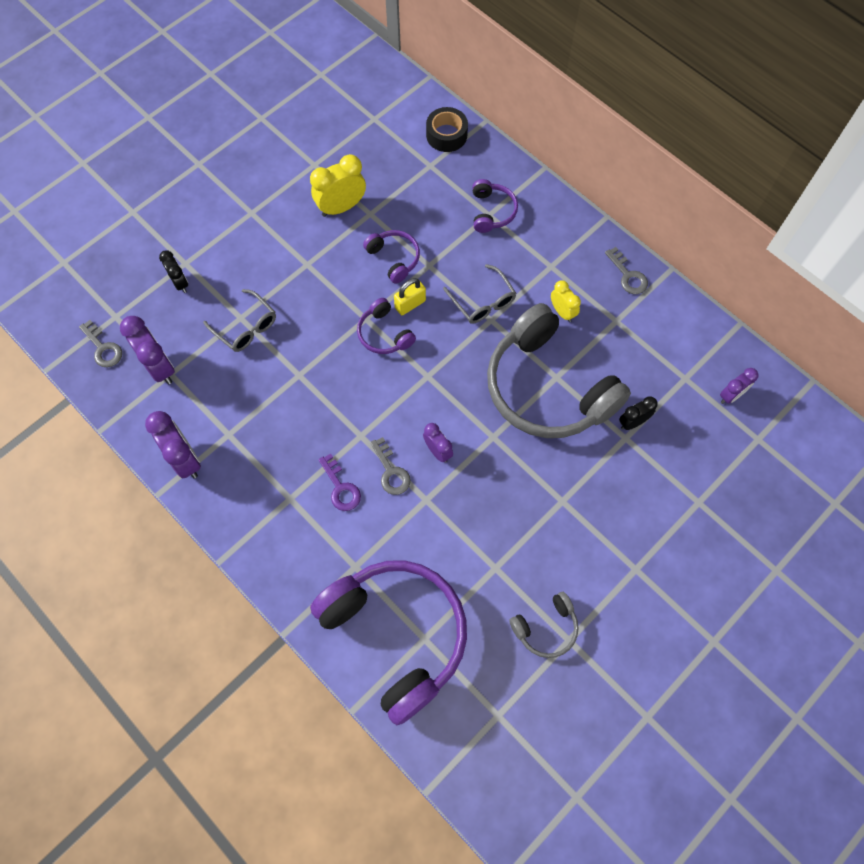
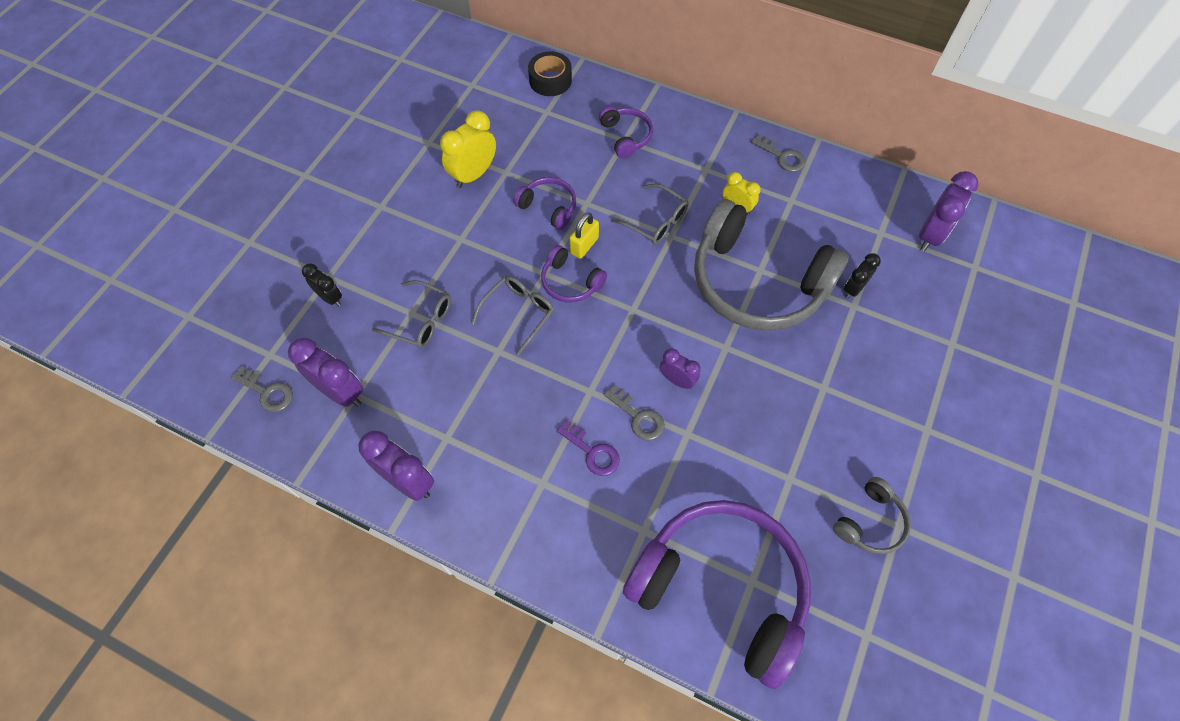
camera: 20 degrees left, 5 degrees down
purple clock [720,368,759,404] -> purple clock [919,171,978,252], size x1.66
none -> grey glasses [471,276,554,356]

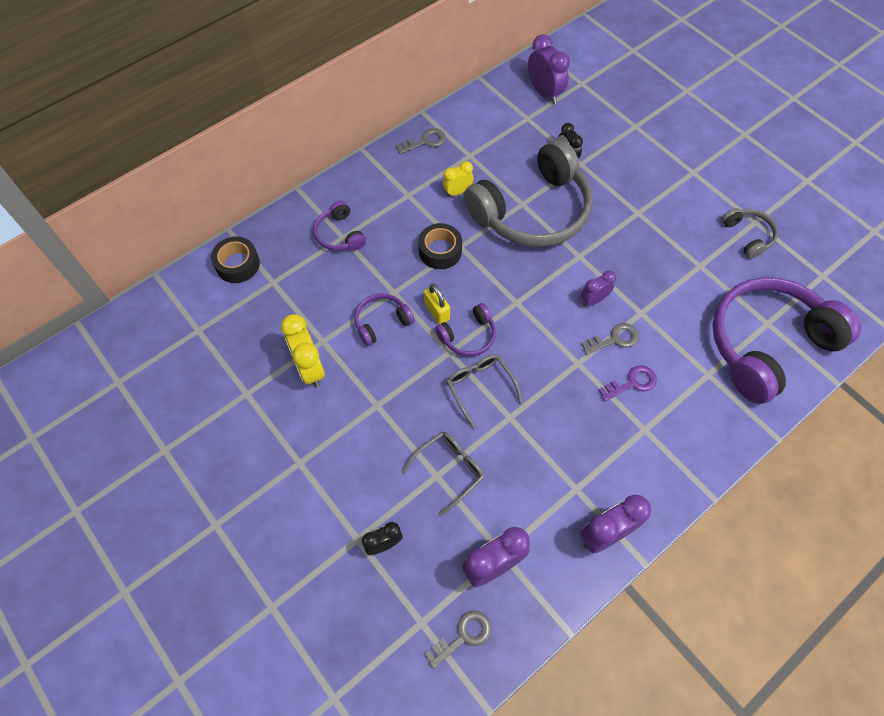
camera: 65 degrees left, 0 degrees up
purple headphones [599,106,653,158] -> purple headphones turned 120 degrees counterclockwise [314,201,366,251]
grey glasses [611,184,688,245] -> black tape [418,223,462,269]

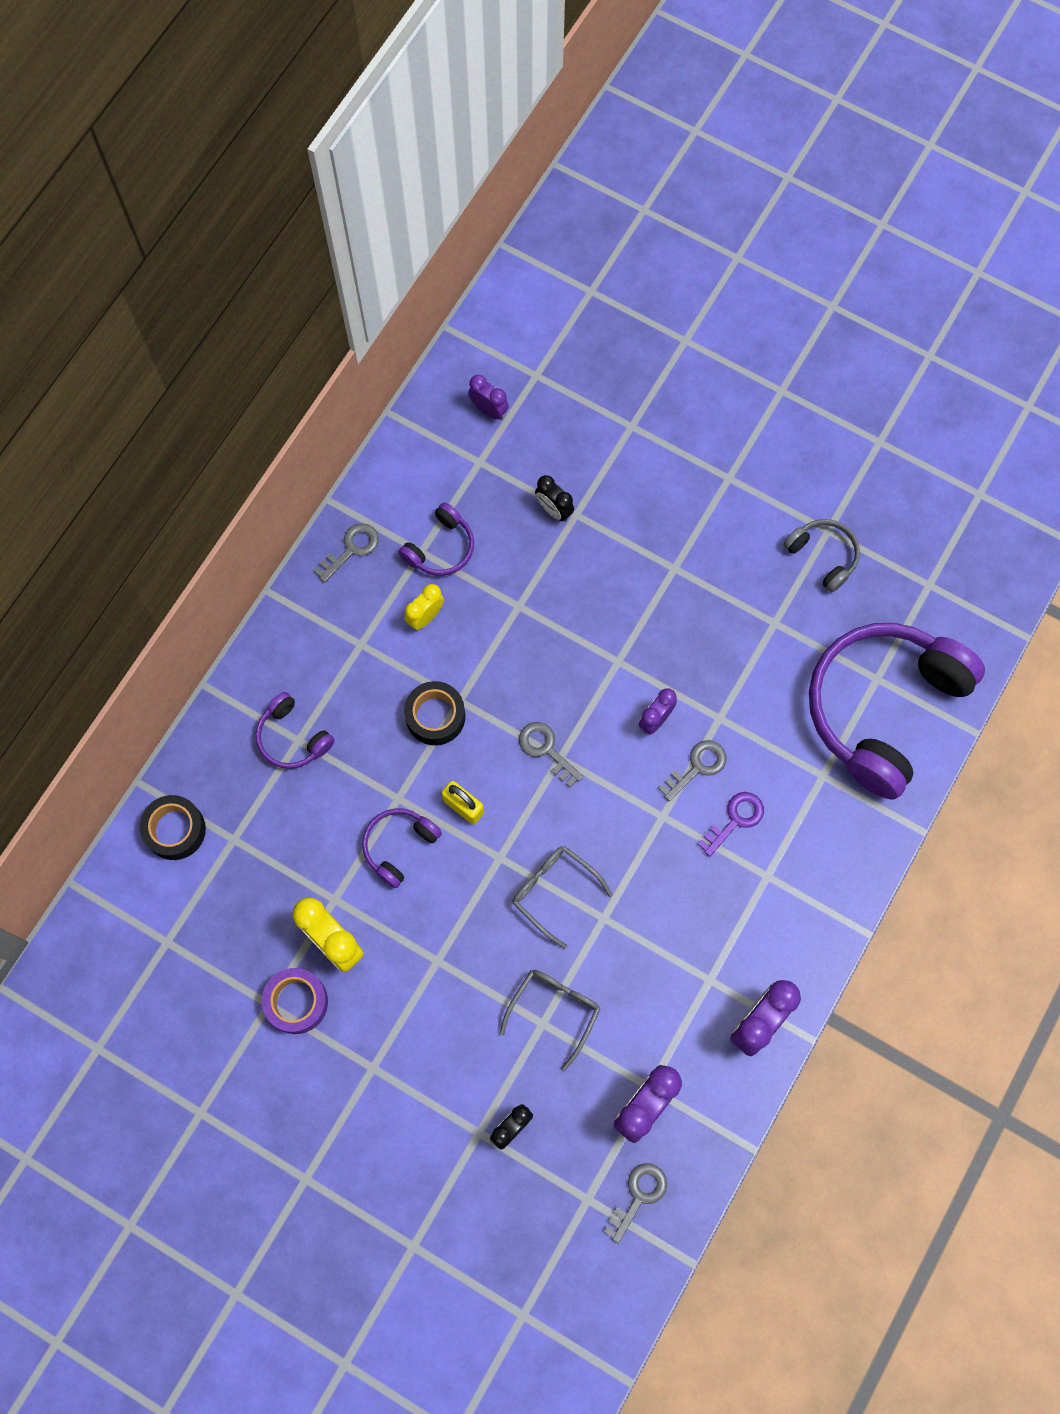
camera: 20 degrees left, 10 degrees up
purple headphones [435,303,496,357] -> purple headphones moved to [399,502,474,576]
grey headphones [464,139,593,247] -> none
purple clock [528,34,570,104] -> purple clock [468,375,509,420], size x0.60
none -> purple tape [262,968,328,1034]
none -> grey key [519,722,583,788]

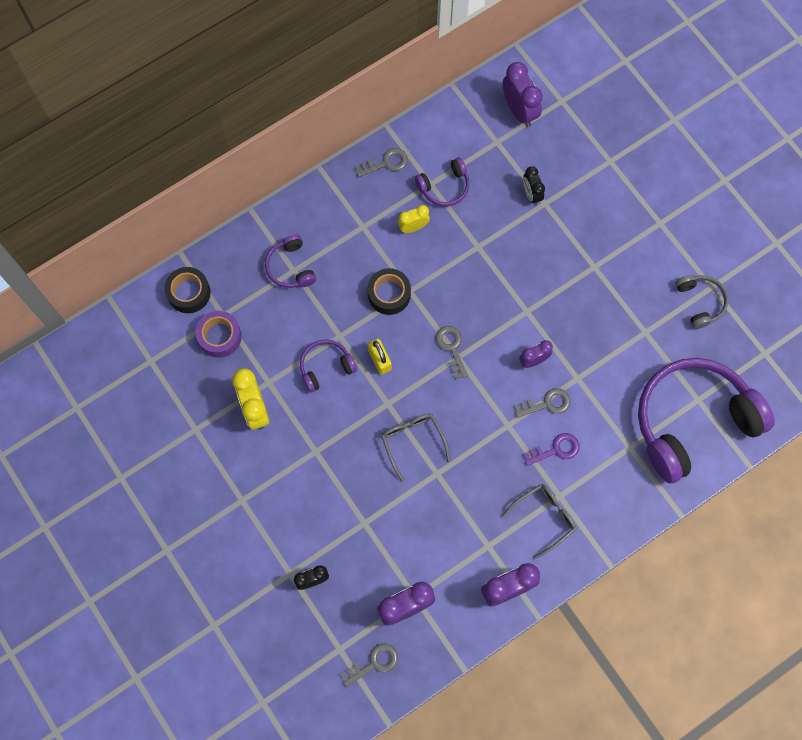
camera: 25 degrees right, 0 degrees up
purple tape [262,968,328,1034] -> purple tape moved to [196,311,242,358]
purple clock [468,375,509,420] -> purple clock [503,62,543,127], size x1.66
grey glasses [500,970,601,1071] -> grey glasses moved to [502,484,576,559]

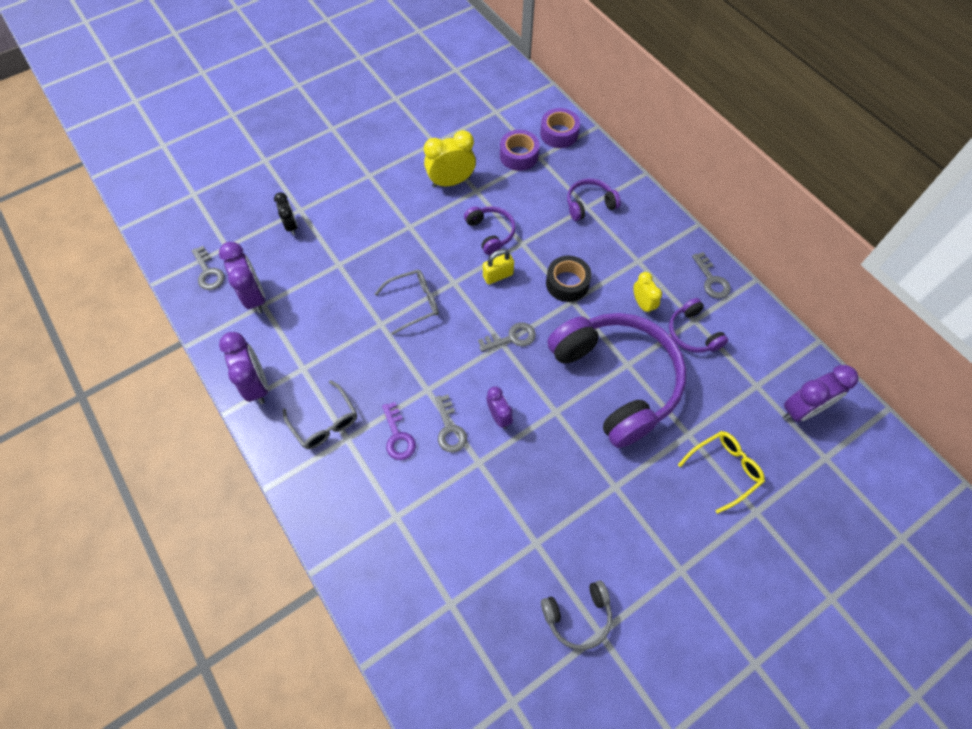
camera: 90 degrees right, 10 degrees down
black tape [165,267,211,313] -> purple tape [540,108,580,148]
black clock [523,166,545,205] -> none
purple headphones [638,358,775,484] -> purple headphones moved to [547,313,686,448]
none -> yellow glasses [678,431,765,514]

